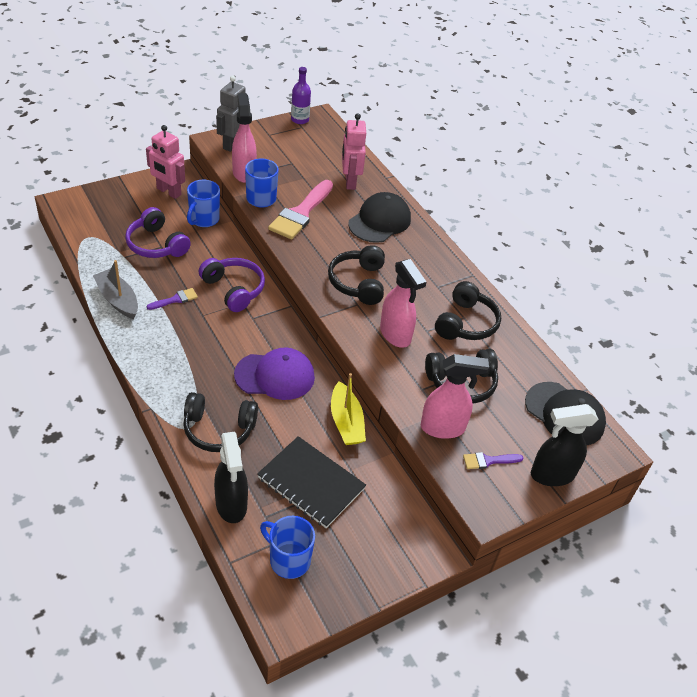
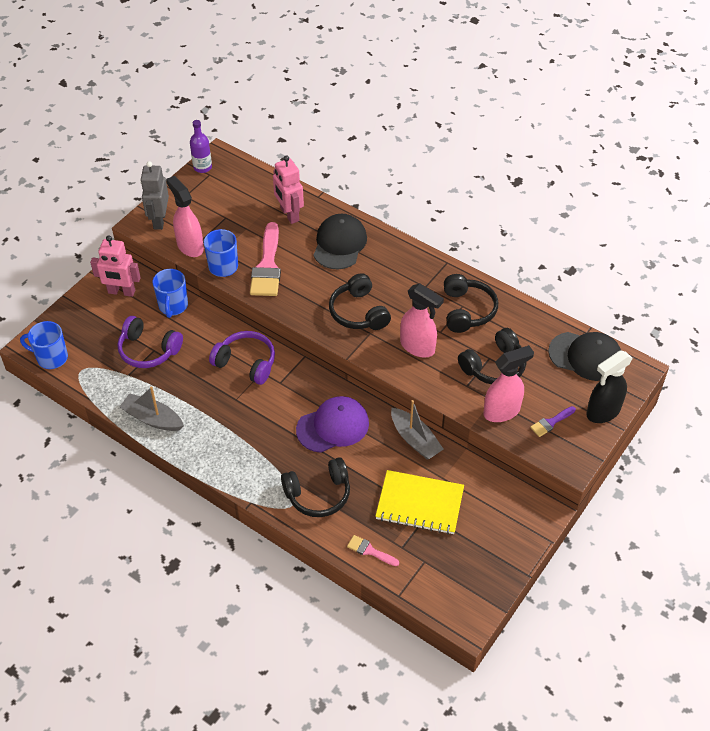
camera: 20 degrees left, 5 degrees up
purple brush [146,288,198,310] -> none
black spray bottle [214,431,248,523] -> pink brush [347,535,399,566]
black notebook [257,436,366,528] -> yellow notebook [375,470,464,535]
blue mug [260,516,315,579] -> blue mug moved to [20,321,68,369]
yellow boat [331,373,366,445] -> grey boat [391,400,444,459]

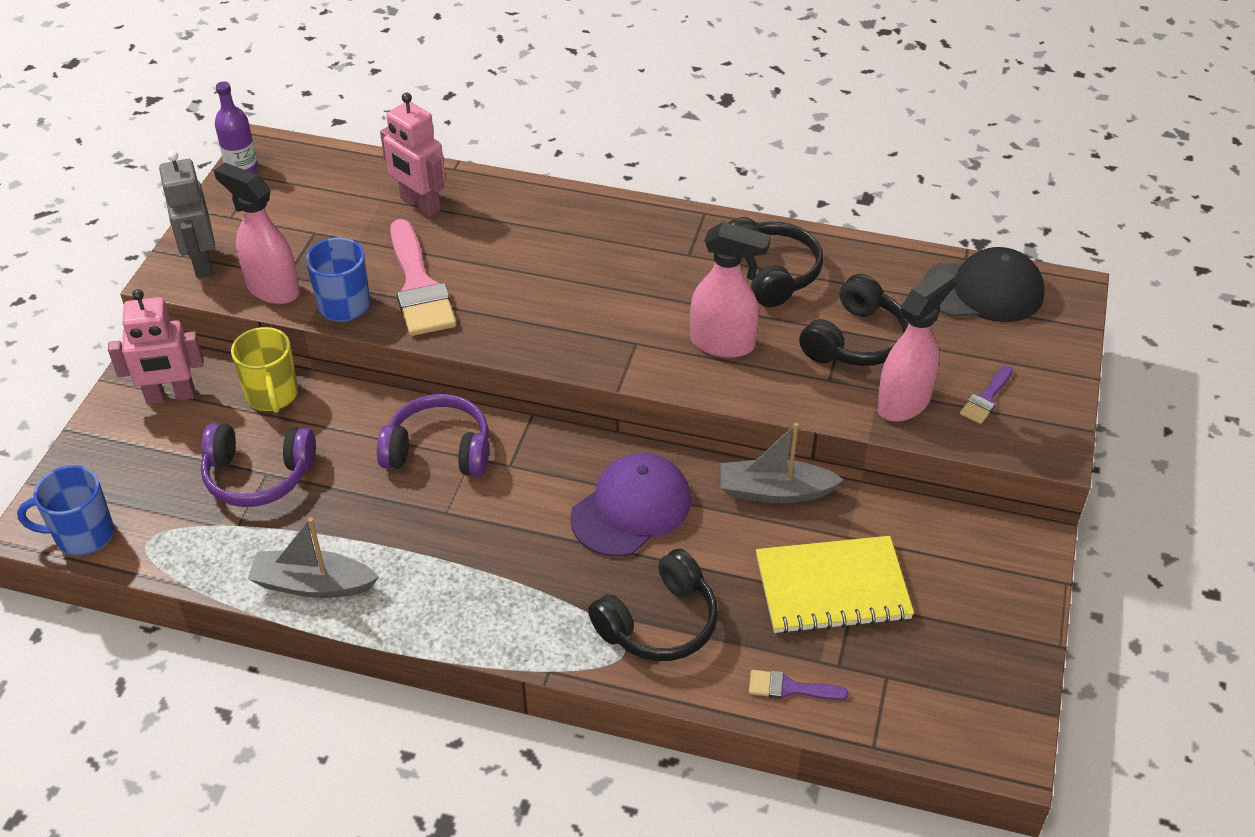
camera: 20 degrees left, 5 degrees down
blue mug [153,269,188,318] -> yellow mug [231,327,298,413]
black cap [314,214,367,269] -> none
black headphones [329,273,391,330] -> none
pink brush [347,535,399,566] -> purple brush [749,670,848,700]
grey boat [391,400,444,459] -> grey boat turned 150 degrees clockwise [720,423,844,503]
black spray bottle [586,350,633,423] -> none

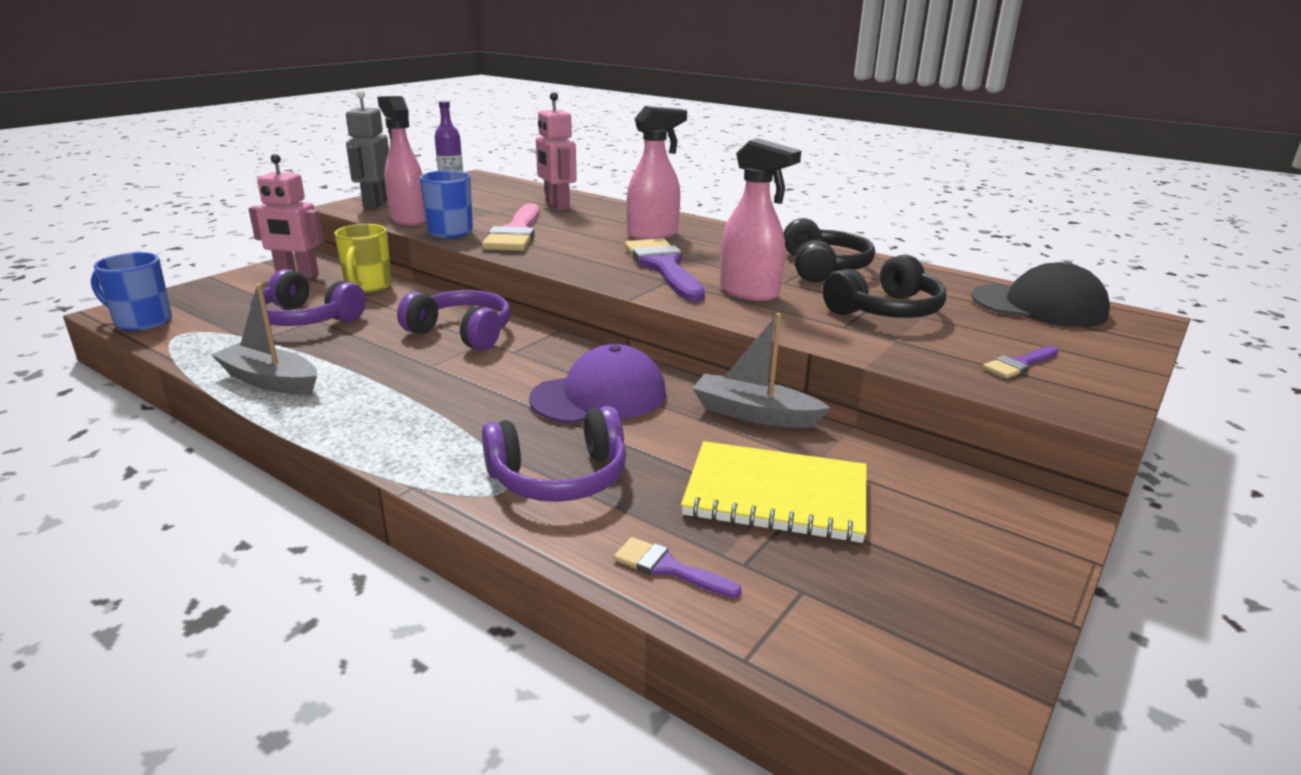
camera: 20 degrees right, 20 degrees down
black headphones [588,549,718,661] -> purple headphones [482,406,626,502]
pink spray bottle [877,269,956,422] -> pink spray bottle moved to [627,106,687,240]
none -> purple brush [625,238,705,302]

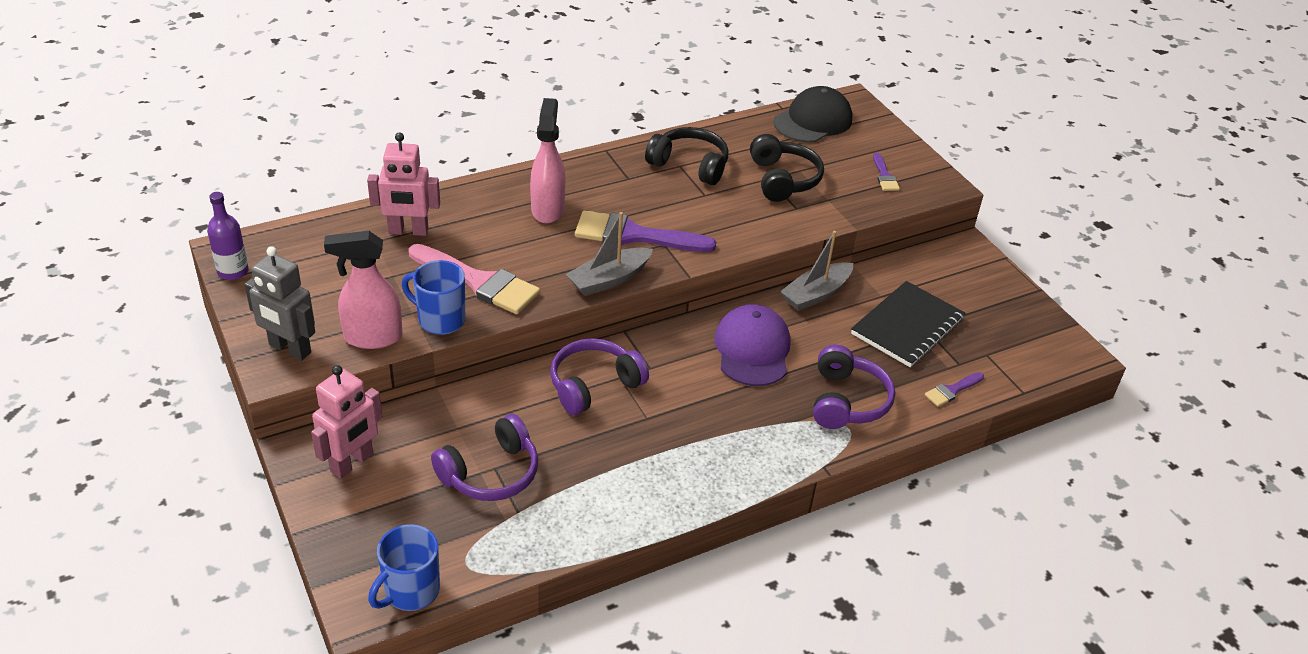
camera: 65 degrees left, 15 degrees up
grey boat [211,283,317,395] -> grey boat moved to [566,212,653,296]
yellow mug [334,224,392,293] -> none
yellow notebook [681,441,867,543] -> black notebook [851,281,965,367]
pink spray bottle [720,138,801,301] -> none

